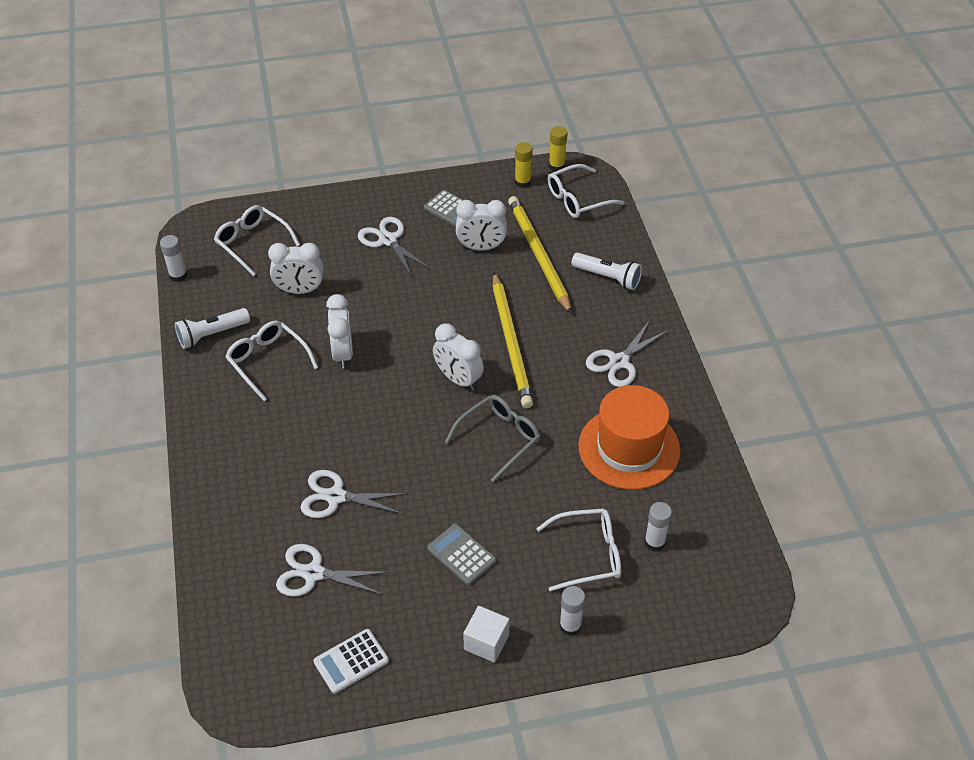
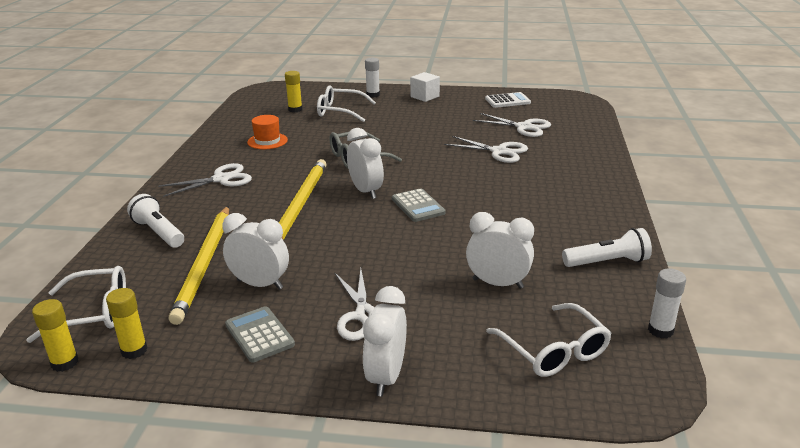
camera: 160 degrees left, 20 degrees down
white glasses [225,321,318,401] -> none
white clock [326,294,353,369] -> white clock moved to [363,286,407,396]
grey calculator [427,524,496,585] -> grey calculator moved to [392,188,446,222]
orange hat [578,385,680,490] -> orange hat [247,115,288,149], size x0.50
white glue stick [644,502,672,551] -> yellow glue stick [285,71,303,112]

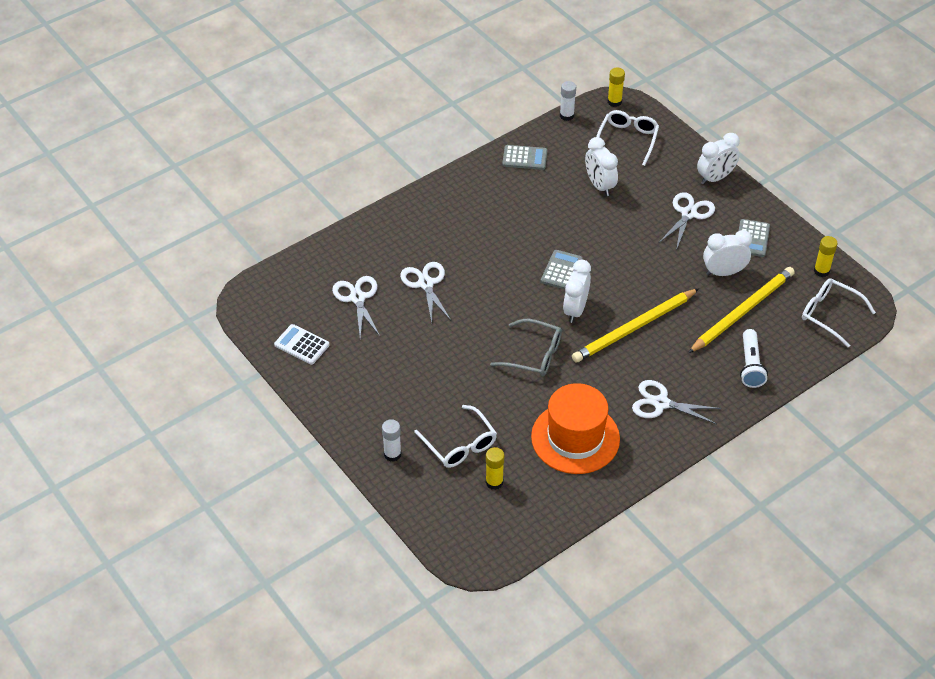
camera: 135 degrees left, 20 degrees up
yellow glue stick [32,299,78,372] -> yellow glue stick moved to [608,67,625,107]
white clock [222,213,289,290] -> white clock turned 105 degrees clockwise [703,230,752,276]
orange hat [247,115,288,149] -> orange hat [531,383,620,474], size x1.99
white cube [410,72,440,102] -> none
white flashlight [562,228,652,267] -> grey calculator [502,145,547,170]

